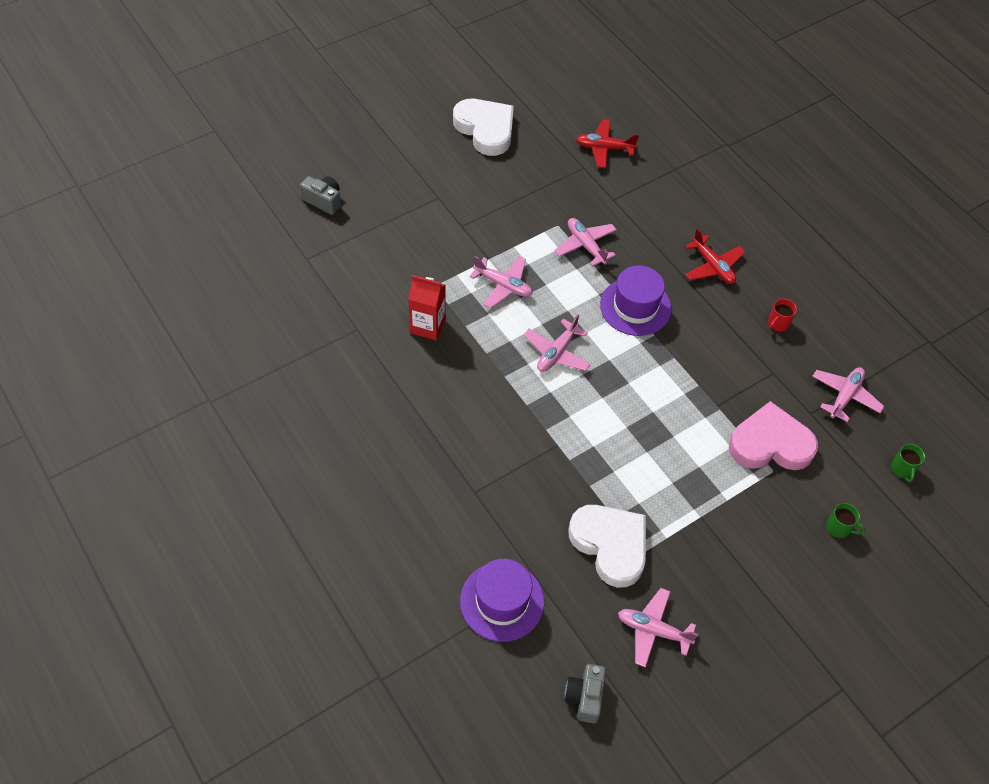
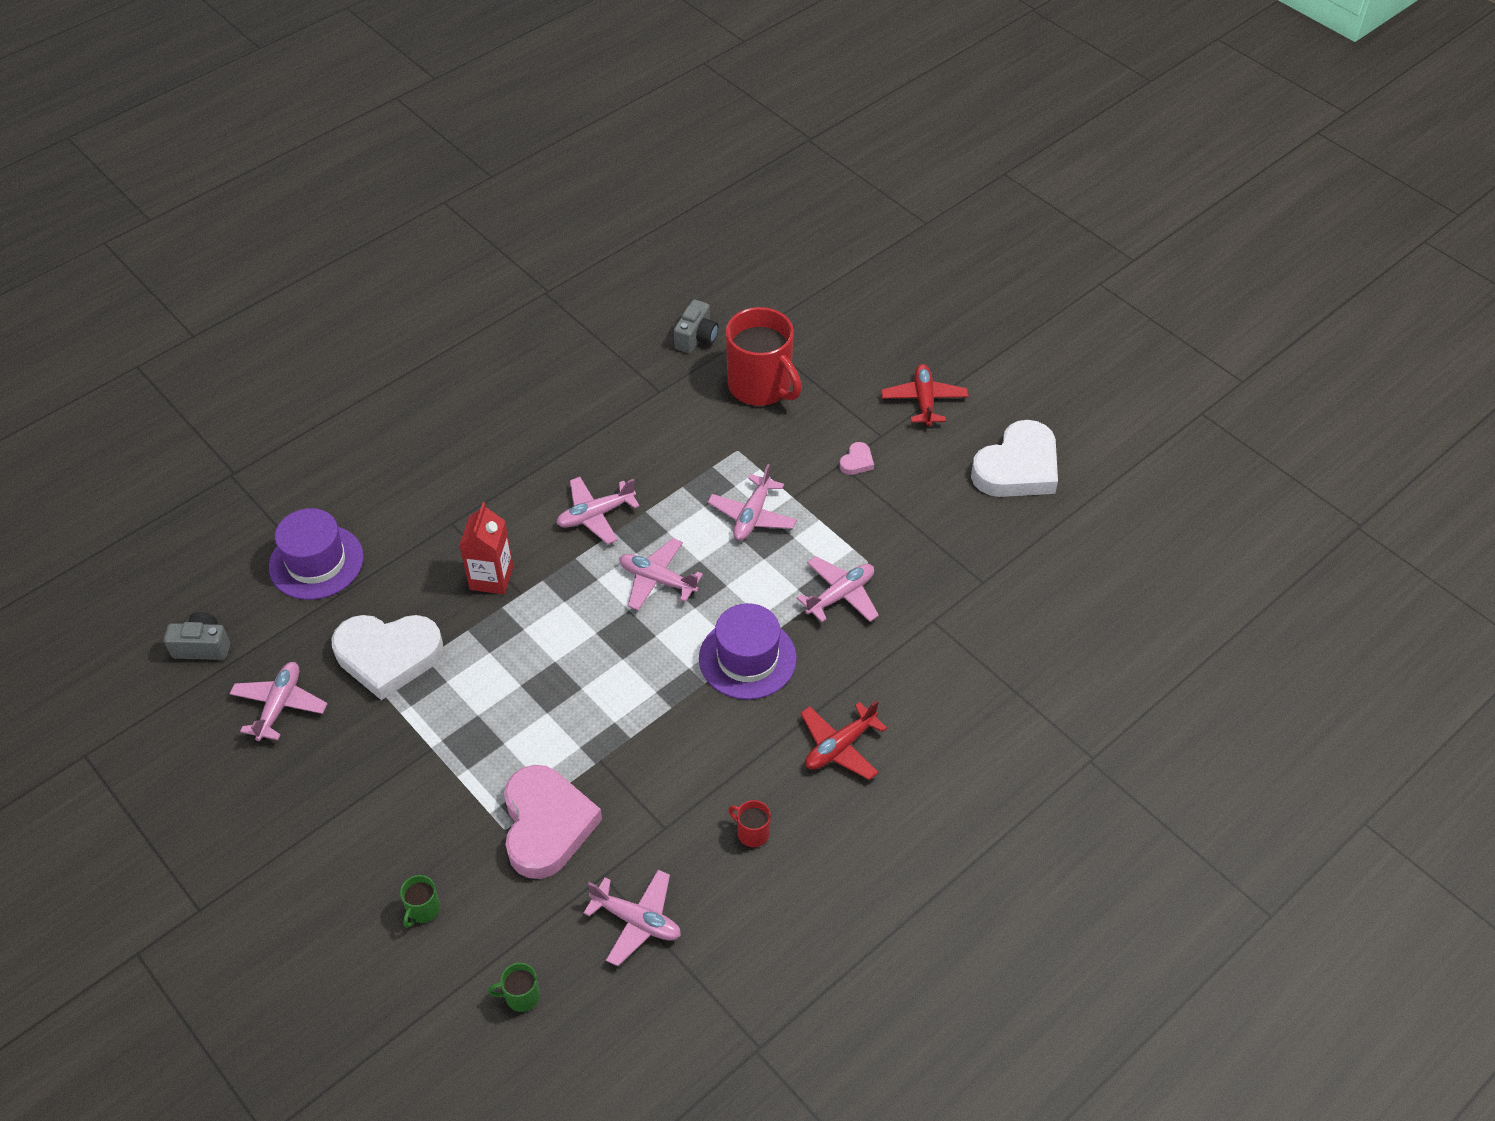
camera: 85 degrees right, 5 degrees down
grey camera [300,176,341,215] -> grey camera moved to [674,300,718,353]
red carton [408,275,446,340] -> red carton moved to [459,502,513,594]
white heart [568,505,646,588] -> white heart turned 45 degrees clockwise [331,615,443,700]
red plane [576,120,639,168] -> red plane moved to [881,364,969,427]
none -> pink plane [556,477,640,545]
none -> red mug [726,307,802,406]
none -> pink heart [839,442,874,475]

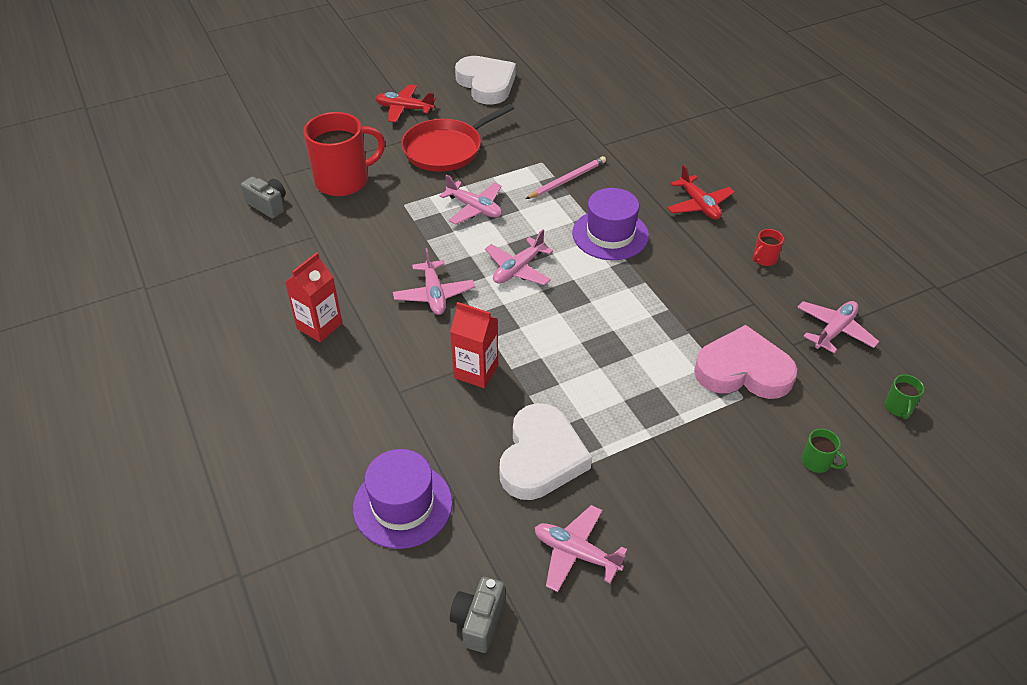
camera: 75 degrees left, 5 degrees down
pink plane [797,556,879,622] -> pink pencil [526,156,606,199]
pink heart [839,442,874,475] -> red pan [401,104,514,172]
none -> red carton [285,252,342,342]

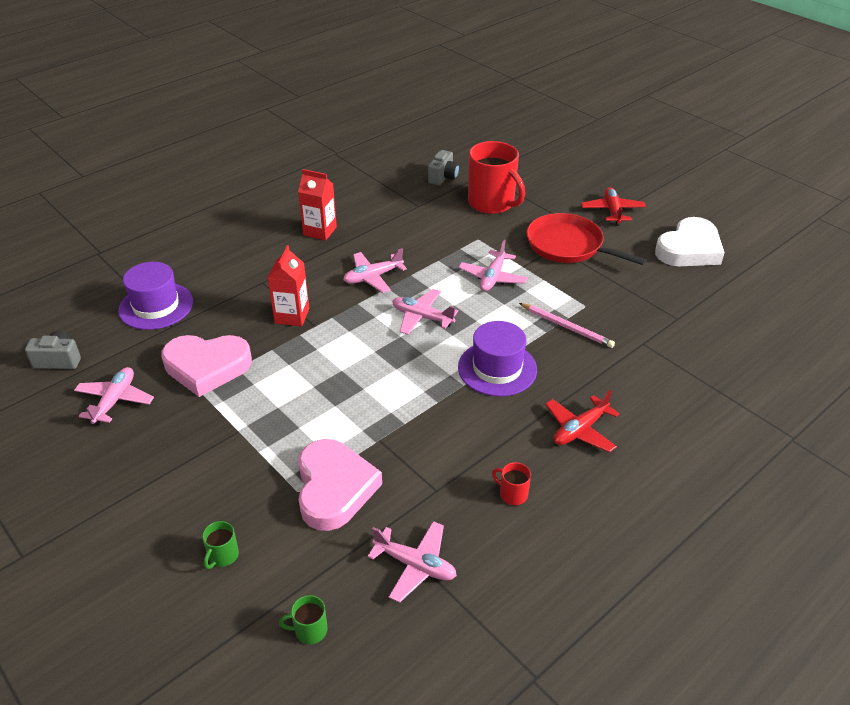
camera: 75 degrees right, 5 degrees down
white heart [499,403,592,500] -> pink heart [161,335,252,397]

